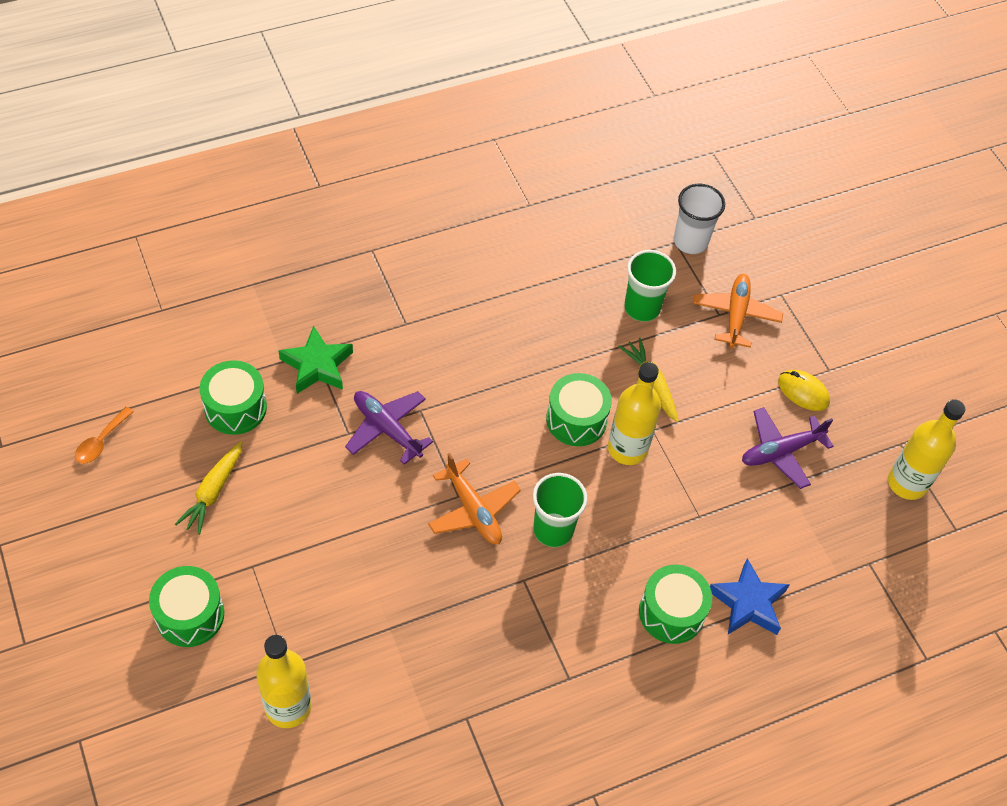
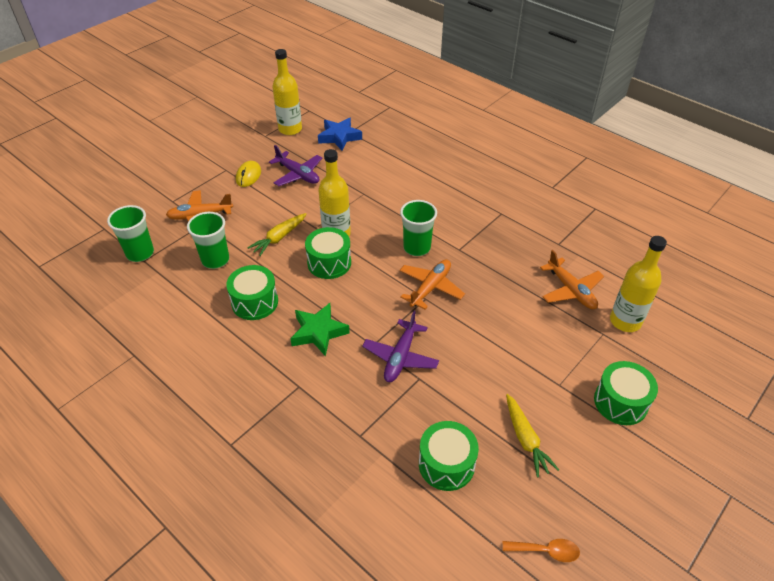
camera: 110 degrees left, 10 degrees down
yellow carrot [175,441,243,535] -> yellow carrot turned 75 degrees clockwise [506,394,559,478]
green star [278,325,353,394] -> green star moved to [290,303,350,356]
green drum [639,565,712,644] -> green drum moved to [226,265,278,320]
white cup [674,184,725,254] -> green cup [107,205,154,262]
blue star [710,558,790,635] -> blue star moved to [318,118,362,150]
none -> orange plane [540,250,604,309]

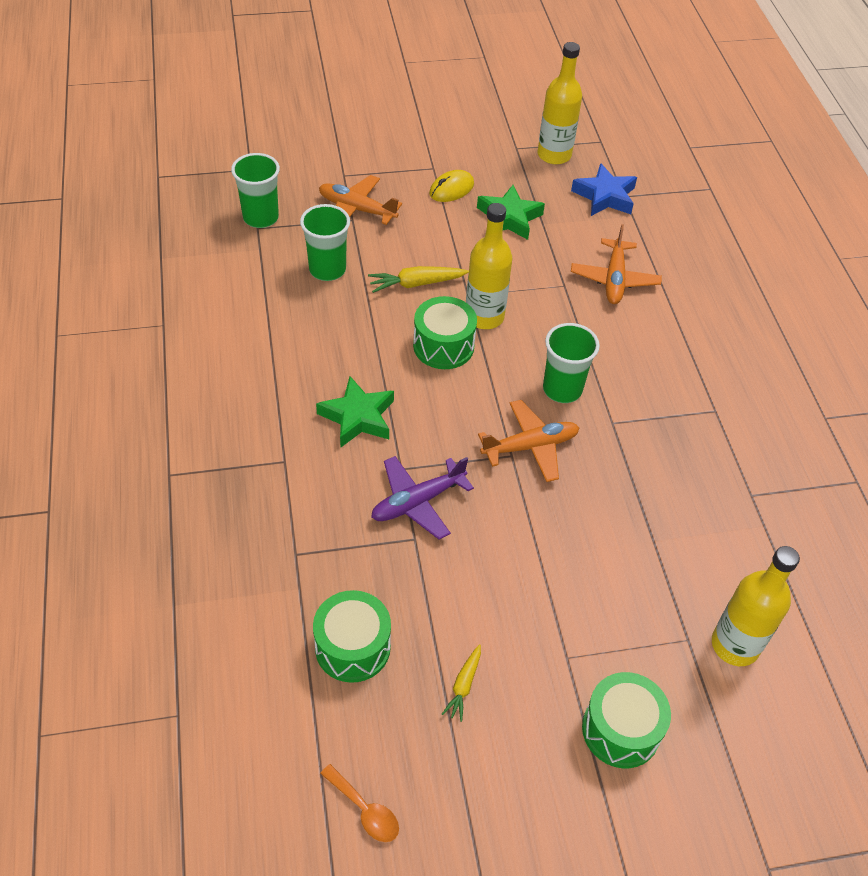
camera: 35 degrees right, 5 degrees up
green drum [226,265,278,320] -> none
purple plane [269,145,322,186] -> green star [477,185,545,240]
yellow carrot [506,394,559,478] -> yellow carrot [442,644,481,722], size x0.64
orange plane [540,250,604,309] -> orange plane moved to [571,224,662,304]

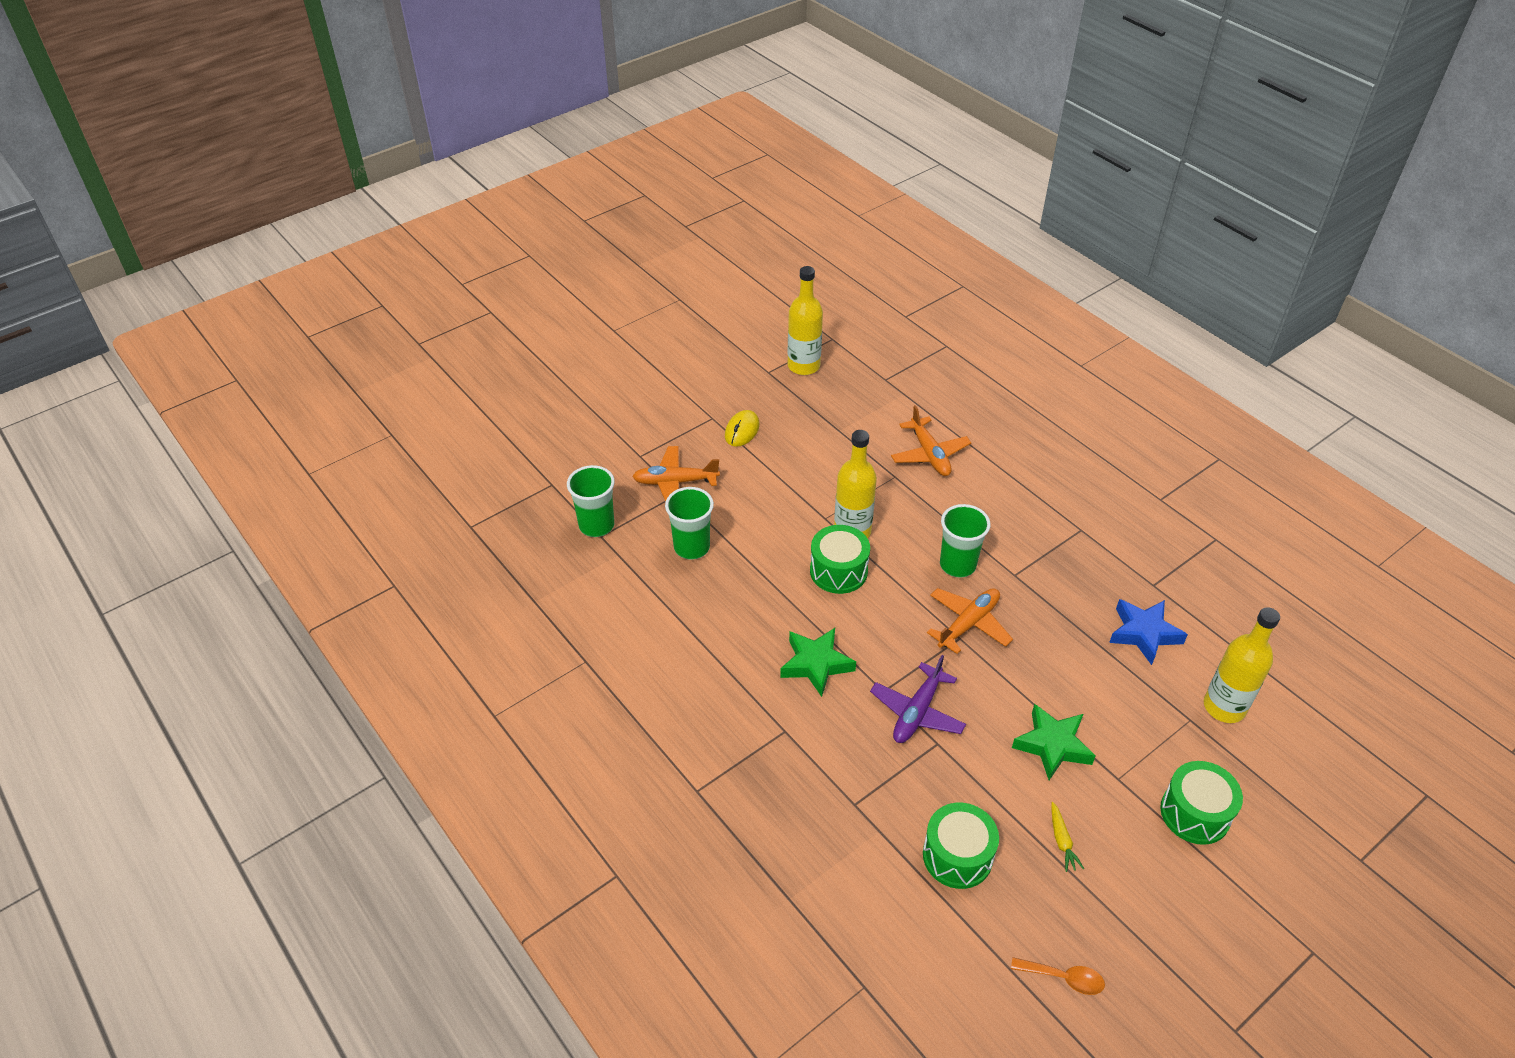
camera: 25 degrees left, 5 degrees down
yellow carrot [368,266,469,293] -> none
green star [477,185,545,240] -> green star moved to [1012,704,1095,780]
blue star [571,163,637,216] -> blue star moved to [1109,599,1188,665]

